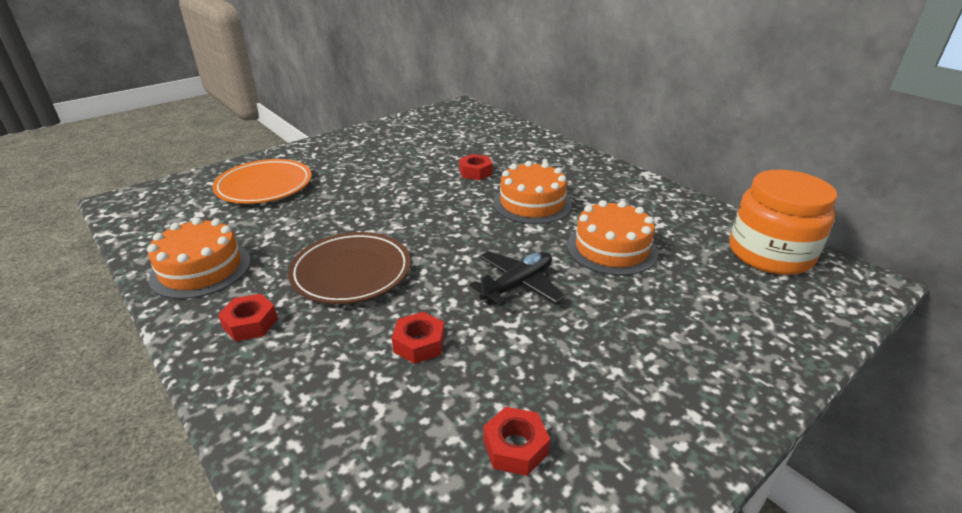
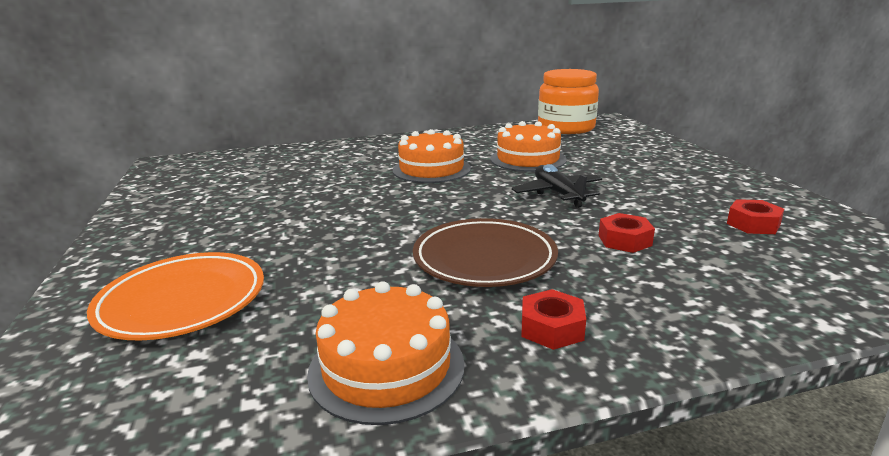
camera: 65 degrees left, 10 degrees down
red nut [459,154,493,180] -> none

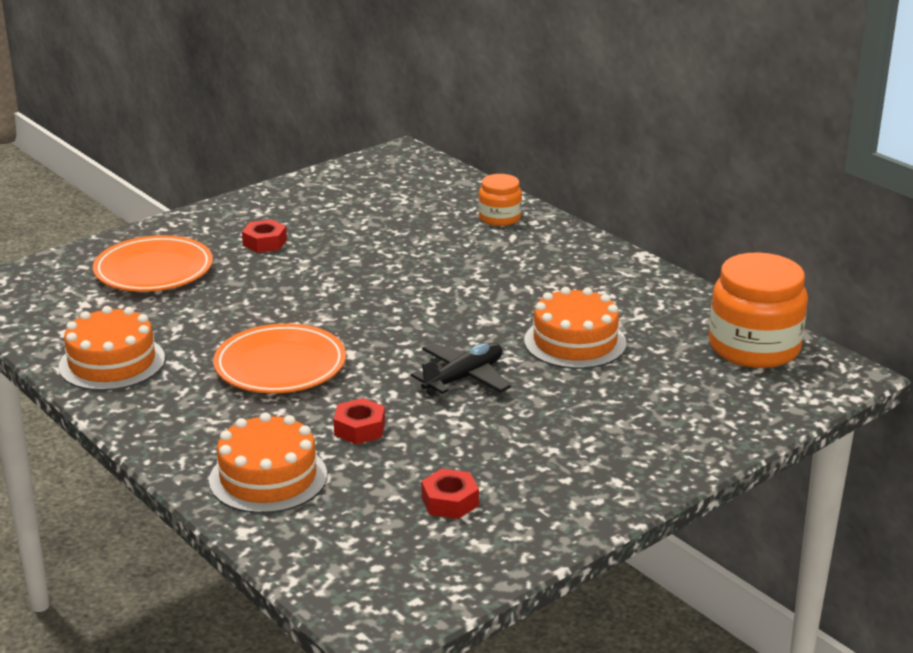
camera: 65 degrees right, 5 degrees up
orange cake [393,129,471,183] -> orange cake moved to [209,412,327,514]
brown plate [413,218,558,287] -> orange plate [213,323,346,393]
red nut [522,289,586,350] -> red nut moved to [242,219,287,253]
none -> orange jar [478,174,522,226]

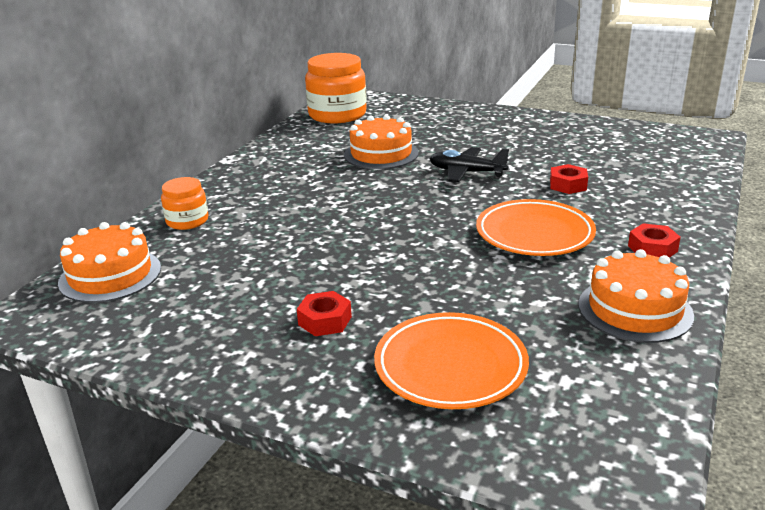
camera: 115 degrees left, 0 degrees up
orange cake [209,412,327,514] -> orange cake moved to [58,222,161,303]
red nut [421,469,479,519] -> red nut moved to [628,223,681,258]

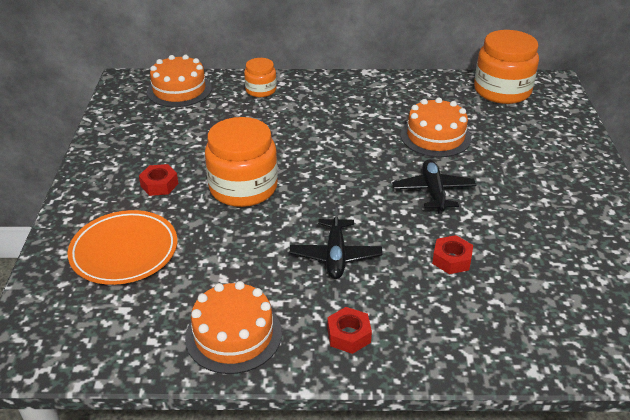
camera: 65 degrees right, 10 degrees up
orange plate [476,199,596,256] -> black plane [290,203,382,279]
none -> orange jar [205,117,278,207]

